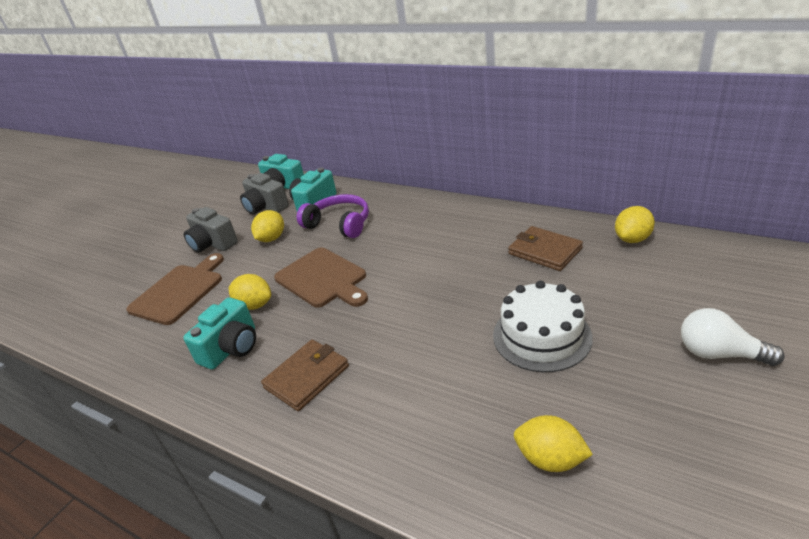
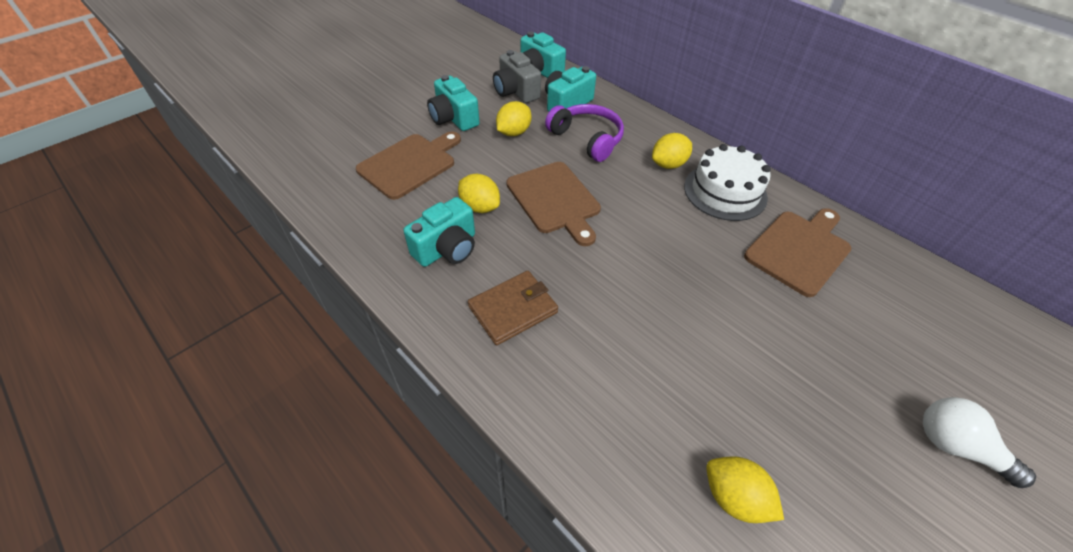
camera: 10 degrees right, 15 degrees up
grey camera [184,207,238,253] -> turquoise camera [427,75,480,131]
white cake [493,281,593,372] -> white cake moved to [684,144,771,221]
brown wallet [508,226,583,271] -> brown cutting board [744,208,852,297]
yellow lemon [615,206,655,243] -> yellow lemon moved to [652,133,692,169]

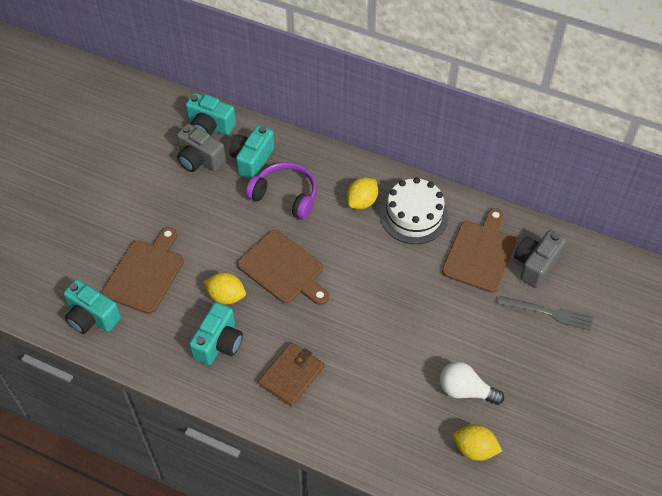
camera: 20 degrees left, 5 degrees up
turquoise camera [427,75,480,131] -> turquoise camera moved to [64,279,121,334]
yellow lemon [496,101,531,136] -> none
white light bulb [923,397,1036,488] -> white light bulb moved to [440,362,504,405]
none -> grey fork [497,296,593,331]
none -> grey camera [514,230,566,288]

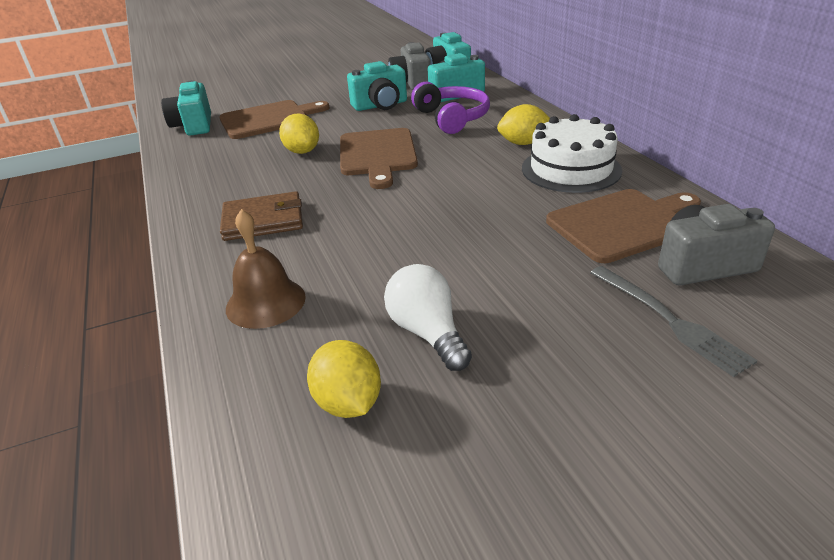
camera: 45 degrees right, 20 degrees down
turquoise camera [189,302,243,365] -> turquoise camera moved to [347,61,407,111]
none -> brown bell [226,209,306,329]

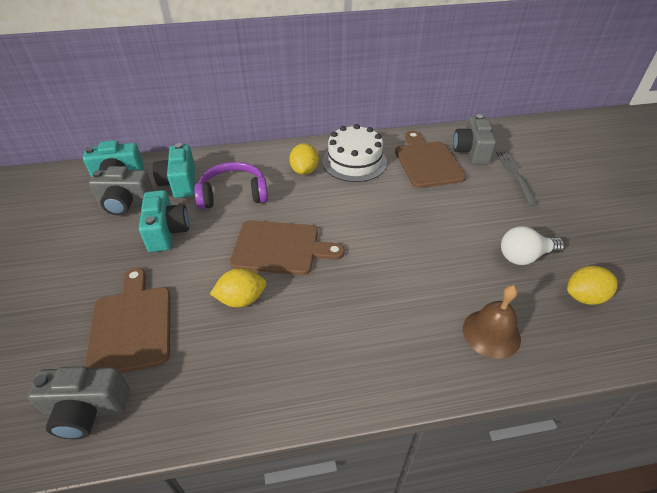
camera: 80 degrees left, 10 degrees up
turquoise camera [161,80,211,136] -> grey camera [27,366,129,439]
brown wallet [220,191,303,241] -> none
grey fork [590,266,758,377] -> grey fork turned 75 degrees counterclockwise [496,151,539,206]

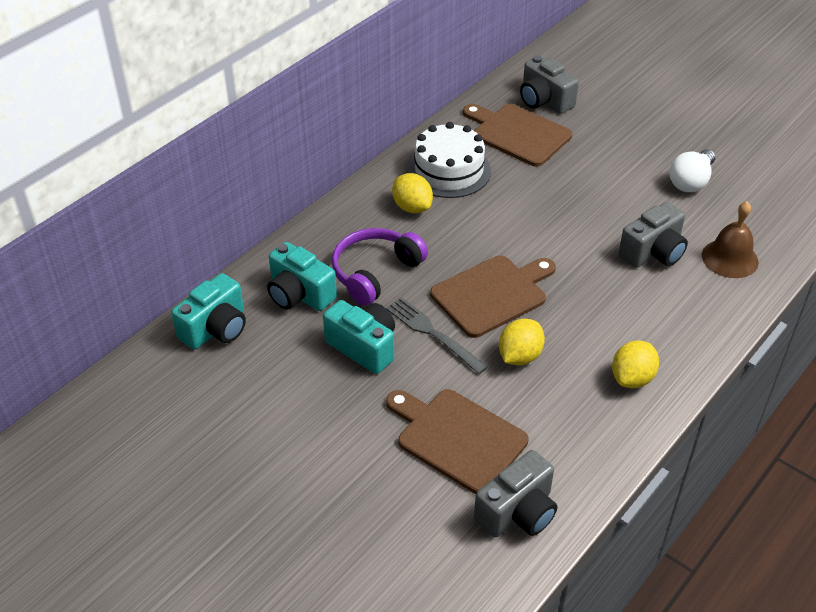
camera: 40 degrees left, 0 degrees up
grey camera [89,166,154,216] -> grey camera moved to [619,202,688,268]
grey fork [496,151,539,206] -> grey fork moved to [386,297,488,374]
yellow lemon [567,266,618,305] -> yellow lemon moved to [612,340,659,388]

